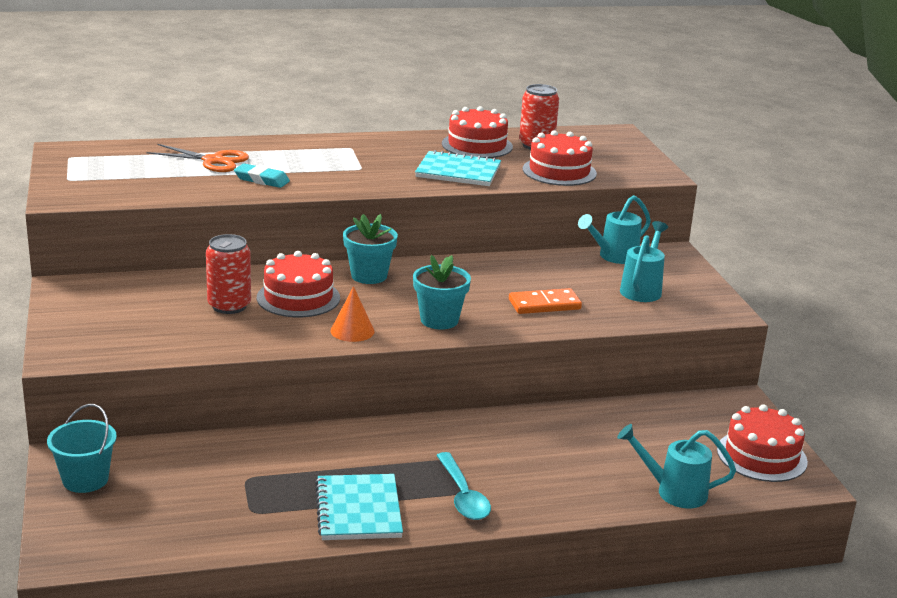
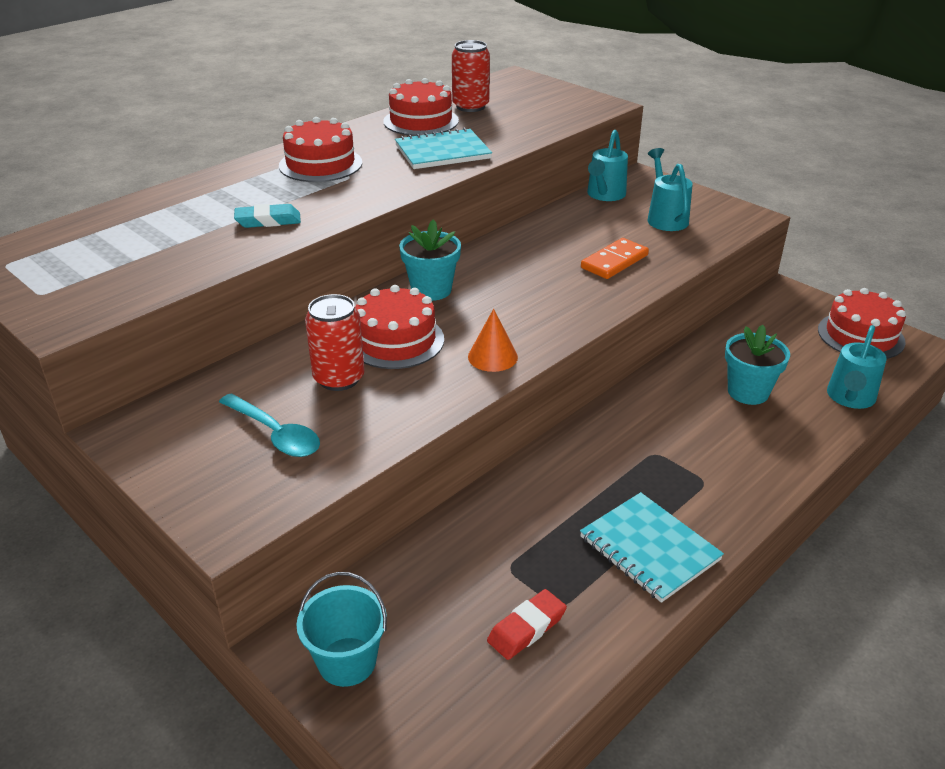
camera: 30 degrees left, 10 degrees up
orange scissors [146,144,249,172] -> none
turquoise flower pot [413,255,471,329] -> turquoise flower pot moved to [725,325,790,405]
turquoise spoon [436,452,491,520] -> turquoise spoon moved to [219,393,320,457]
red cake [523,130,597,186] -> red cake moved to [279,117,362,182]
turquoise watering can [617,424,736,508] -> turquoise watering can turned 45 degrees counterclockwise [827,325,887,409]
none -> red eraser [487,589,567,660]

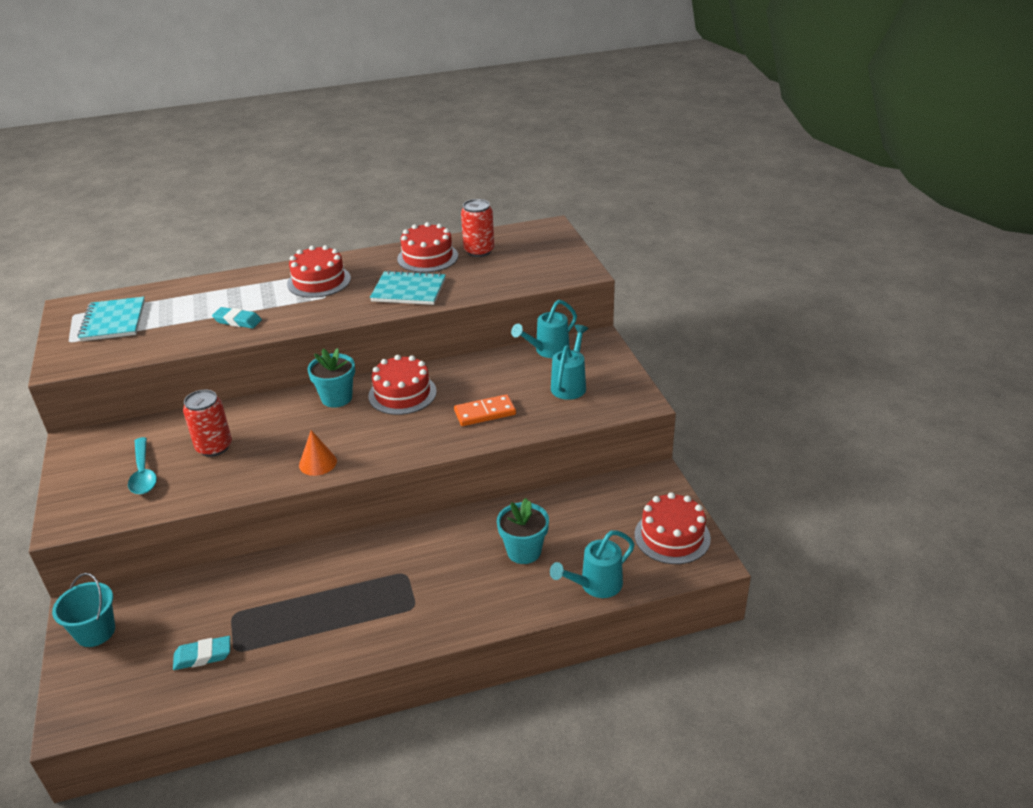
camera: 30 degrees right, 0 degrees up
red cake [355,285,444,369] -> red cake moved to [368,355,437,415]
red eraser [487,589,567,660] -> turquoise eraser [173,636,230,670]
turquoise notebook [580,492,724,603] -> turquoise notebook moved to [78,297,145,341]

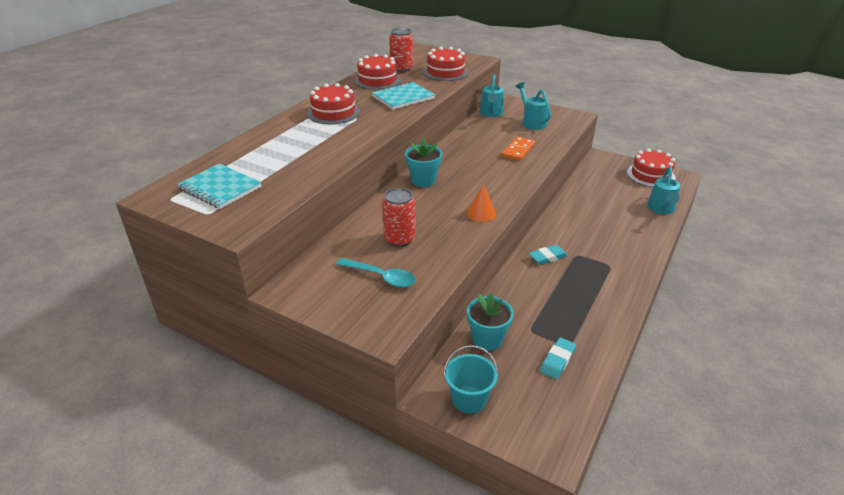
camera: 45 degrees left, 0 degrees up
turquoise eraser [212,307,262,329] -> turquoise eraser moved to [529,245,568,265]
red cake [368,355,437,415] -> red cake moved to [423,47,469,81]
turquoise flower pot [497,498,549,564] -> turquoise flower pot moved to [467,293,514,351]

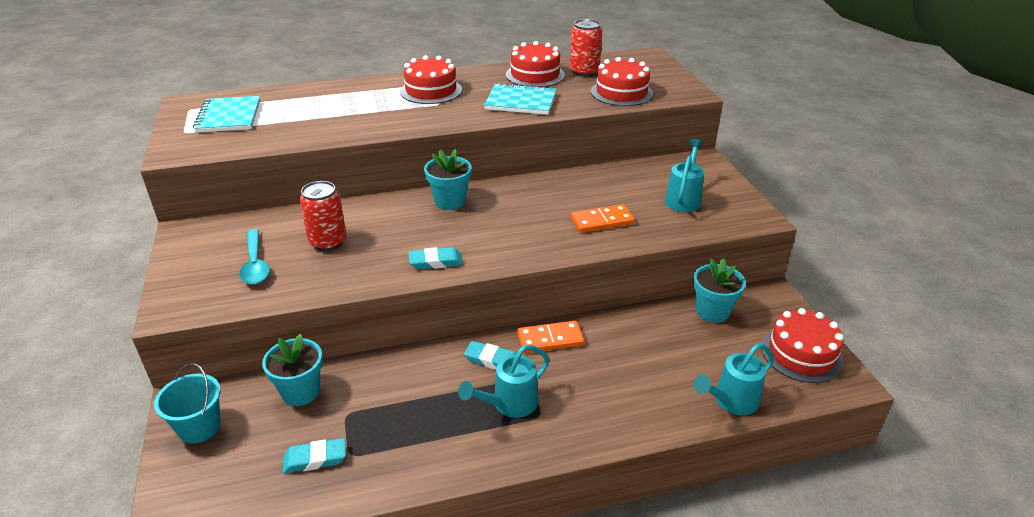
camera: 45 degrees right, 0 degrees up
orange cone [467,184,496,222] -> turquoise eraser [409,247,463,269]
turquoise watering can [480,74,504,117] -> turquoise watering can moved to [458,345,550,418]
none -> orange domino [517,321,584,353]
none -> turquoise flower pot [693,258,746,323]

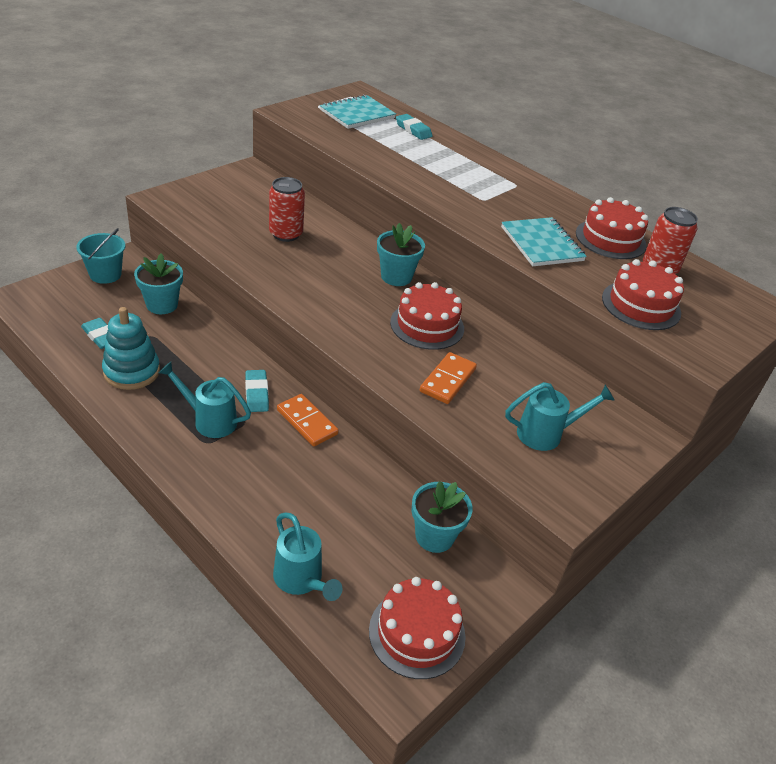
camera: 55 degrees right, 5 degrees up
turquoise spoon [239,229,270,285] -> none
red cake [400,55,462,104] -> red cake moved to [390,282,464,350]
turquoise eraser [409,247,463,269] -> turquoise eraser moved to [396,114,432,140]
orange domino [571,204,635,233] -> orange domino turned 75 degrees clockwise [420,352,477,404]
turquoise watering can [693,343,774,415] -> turquoise watering can turned 150 degrees counterclockwise [273,512,343,601]
none -> turquoise stacking toy [102,307,160,390]

